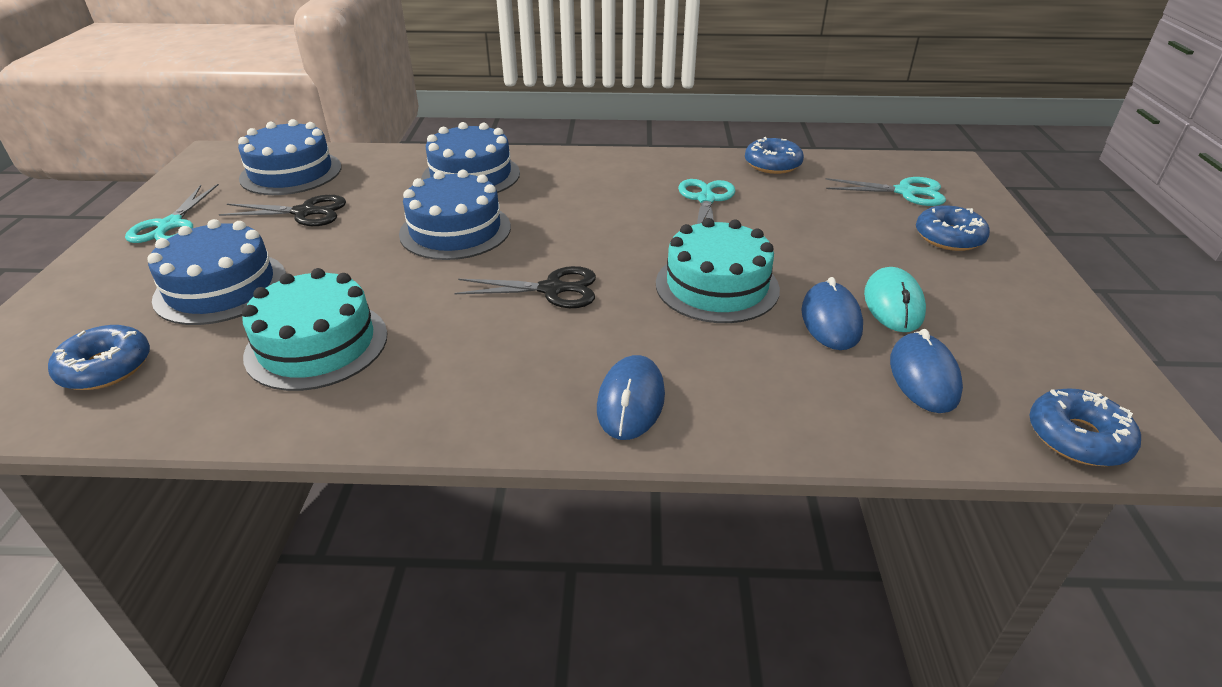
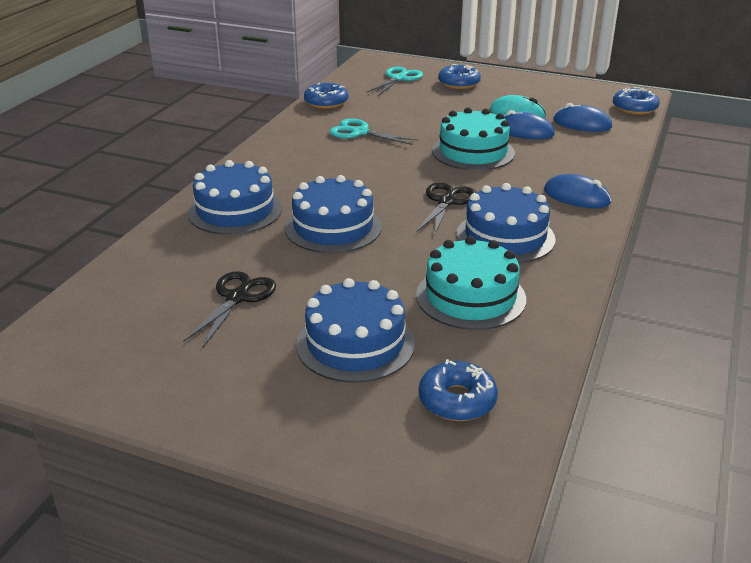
camera: 70 degrees left, 5 degrees down
turquoise scissors [125,184,219,243] -> none
blue cake [238,119,341,195] -> blue cake moved to [456,183,556,263]

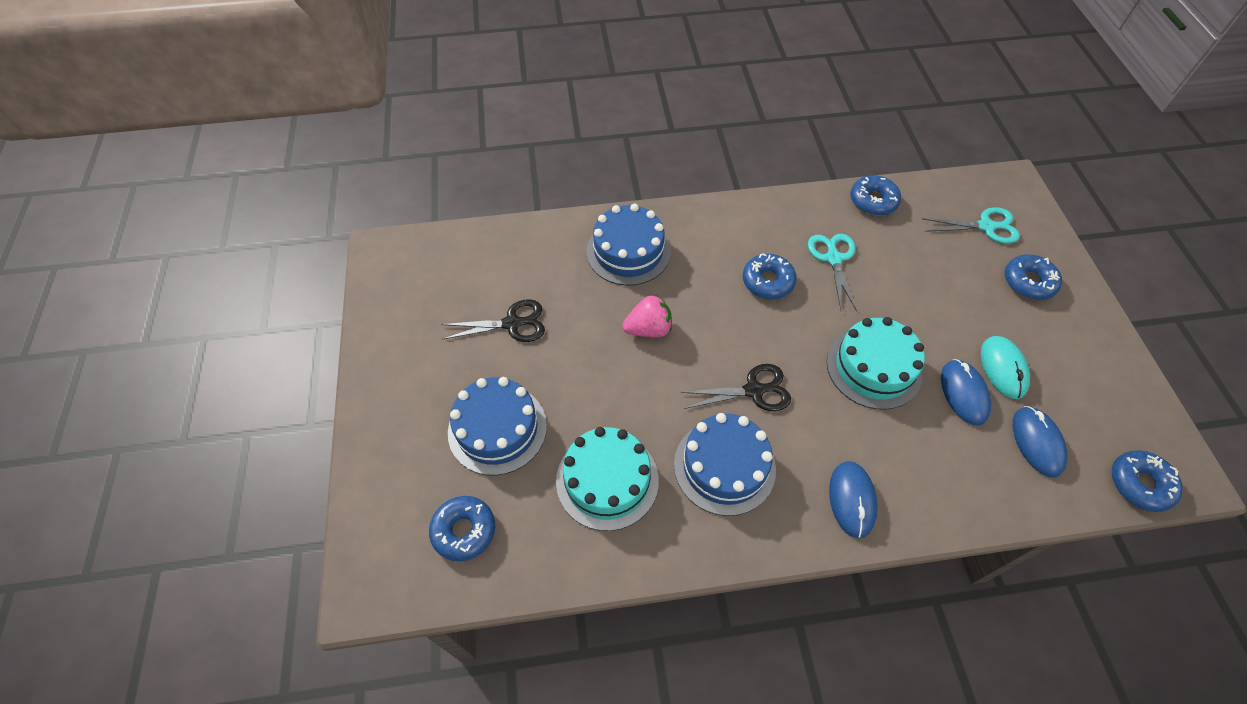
camera: 60 degrees right, 25 degrees up
blue cake [285,175,382,253] -> pink strawberry [622,294,672,337]
none -> blue donut [743,253,797,299]

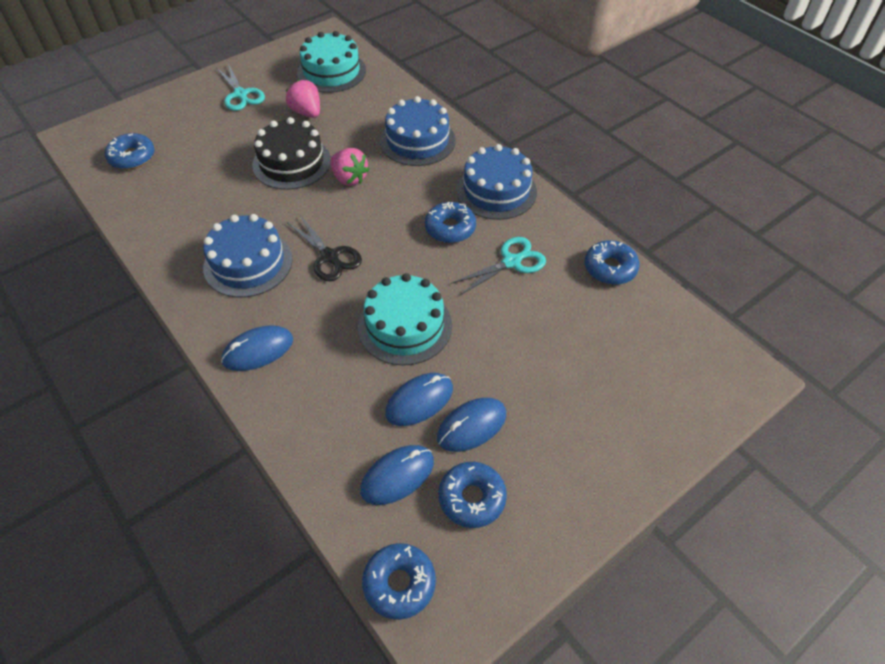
camera: 60 degrees right, 5 degrees down
black scissors [441,299,545,342] -> pink strawberry [286,80,320,118]
blue cake [448,377,547,476] -> blue cake moved to [456,144,537,220]
turquoise cake [556,427,659,531] -> turquoise cake moved to [297,31,366,93]
turquoise scissors [922,207,1020,244] -> turquoise scissors moved to [217,64,265,111]
turquoise mouse [981,336,1030,399] -> blue mouse [437,398,506,452]
blue donut [1005,254,1062,300] -> blue donut moved to [438,462,507,528]
none -> black cake [252,117,331,190]

